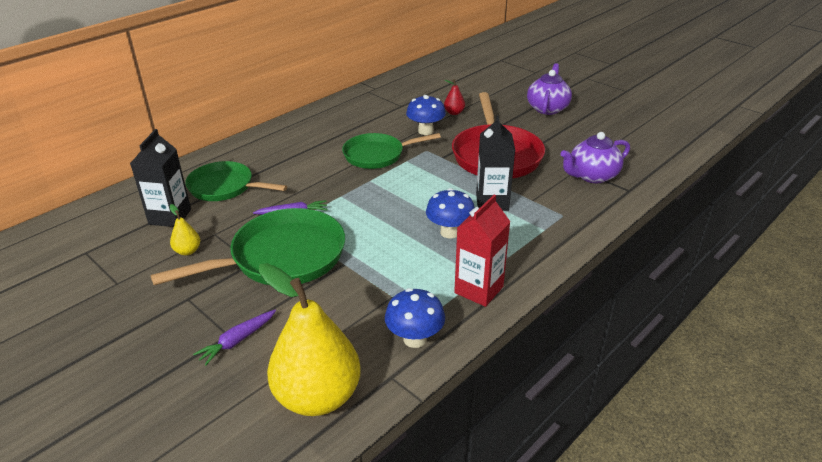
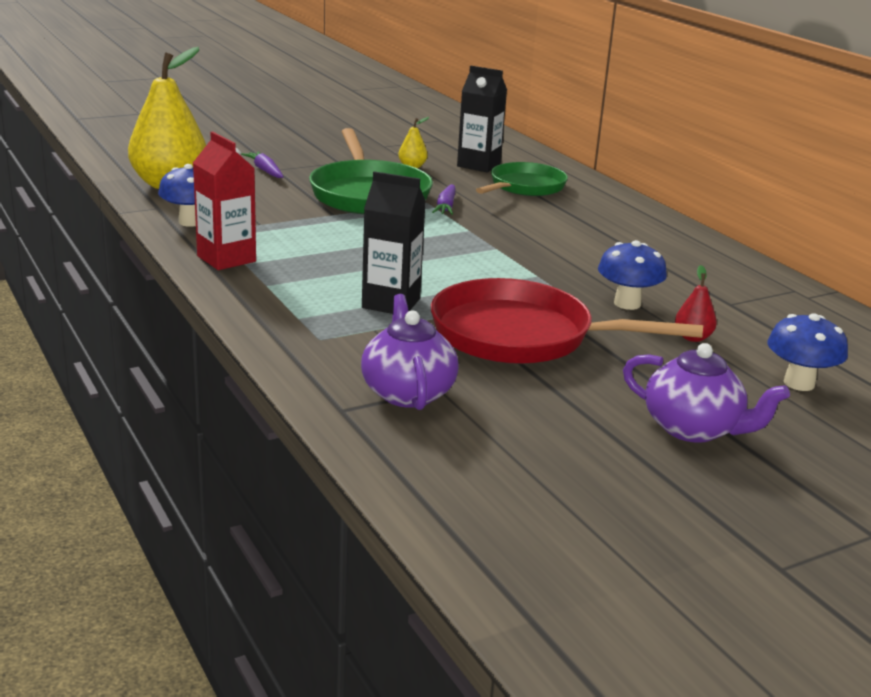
camera: 105 degrees right, 10 degrees down
green pan [342,133,441,169] -> none
blue mushroom [426,188,475,239] -> blue mushroom moved to [767,313,848,391]

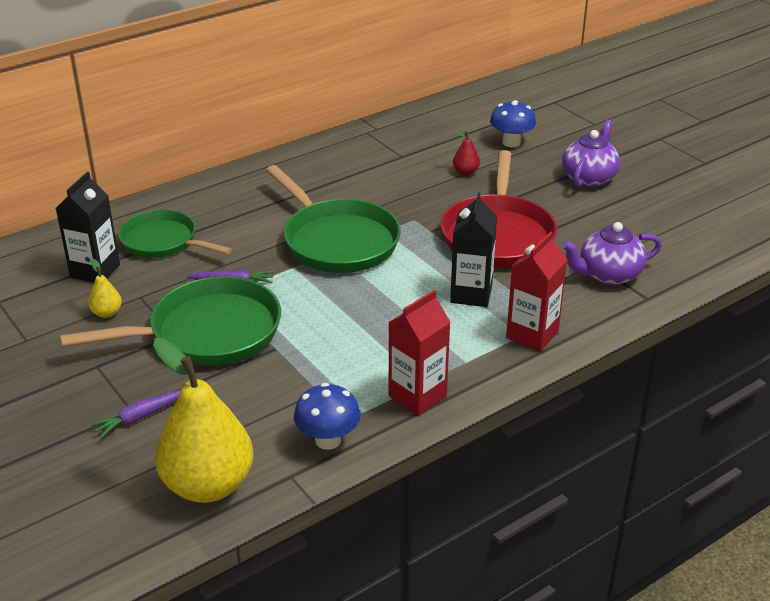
camera: 95 degrees left, 10 degrees up
blue mushroom [598,240,667,310] -> none
none -> green pan [266,165,401,273]
none -> red carton [506,231,567,352]

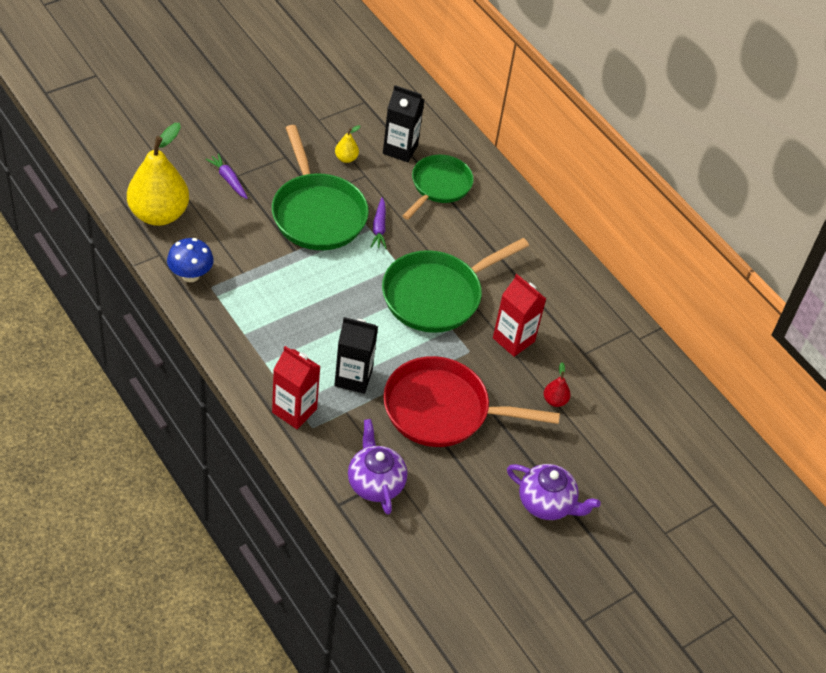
camera: 85 degrees right, 15 degrees up
red carton [388,290,450,416] -> red carton moved to [493,274,546,357]
blue mushroom [490,100,536,147] -> none

